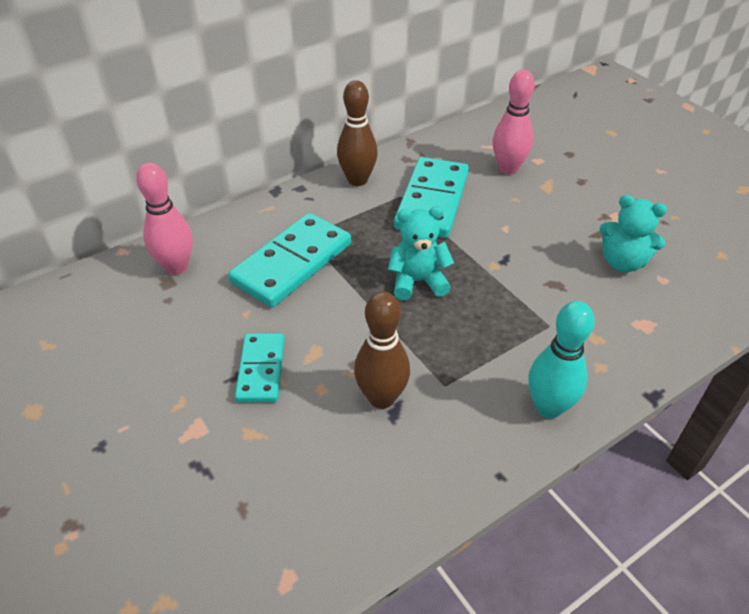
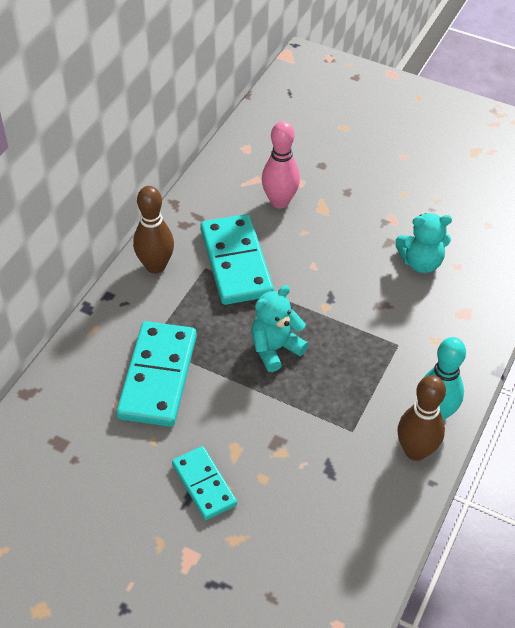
camera: 30 degrees left, 5 degrees up
pink bowling pin [136,163,193,275] -> none
brown bowling pin [354,291,410,409] -> brown bowling pin moved to [397,375,446,461]

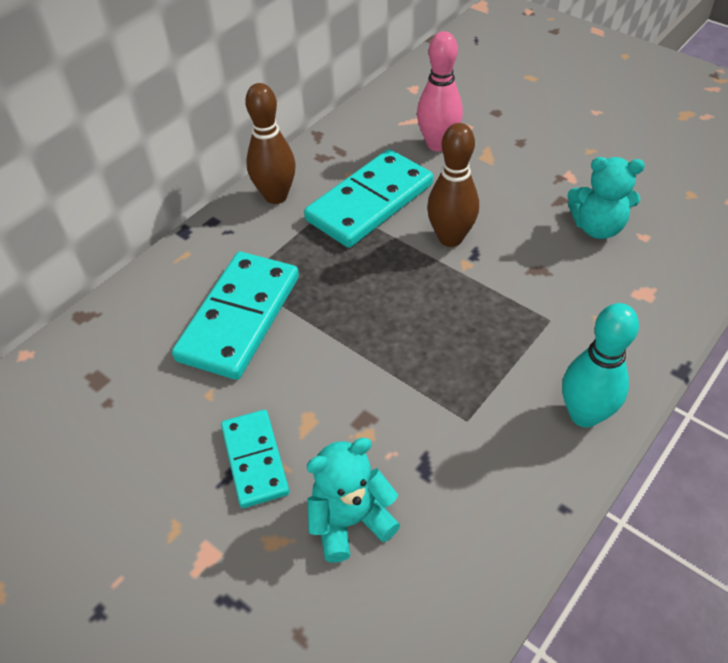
camera: 15 degrees right, 0 degrees up
turquoise domino [200,214,274,305] -> turquoise domino turned 45 degrees clockwise [304,149,433,248]
turquoise teddy bear [251,285,308,372] -> turquoise teddy bear moved to [306,438,400,563]
brown bowling pin [397,375,446,461] -> brown bowling pin moved to [427,123,479,247]

